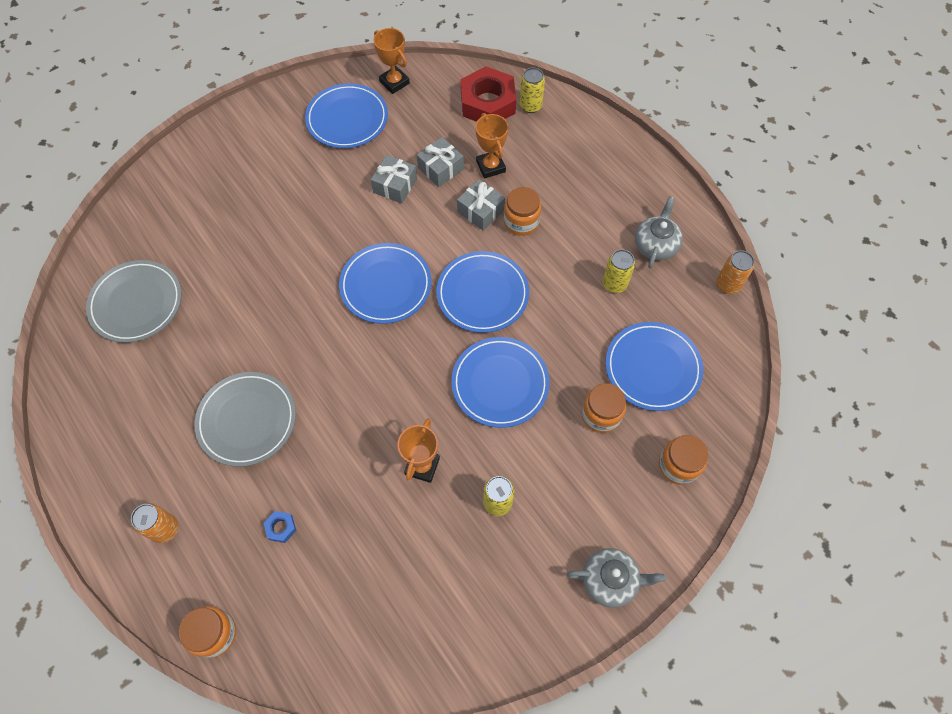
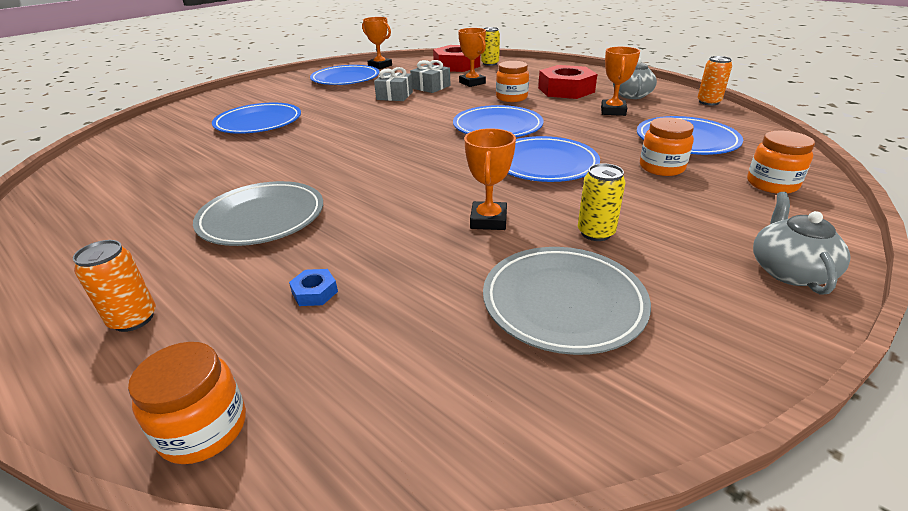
camera: 10 degrees left, 30 degrees down
grey plate [86,260,182,343] -> grey plate moved to [483,247,651,355]
blue plate [339,243,432,324] -> blue plate moved to [212,103,301,134]
grey gift [457,179,505,231] -> none
grey teapot [567,548,667,608] -> grey teapot turned 75 degrees counterclockwise [753,192,850,295]
yellow can [603,249,635,293] -> orange trophy [601,47,640,116]
none -> red nut [538,65,597,99]

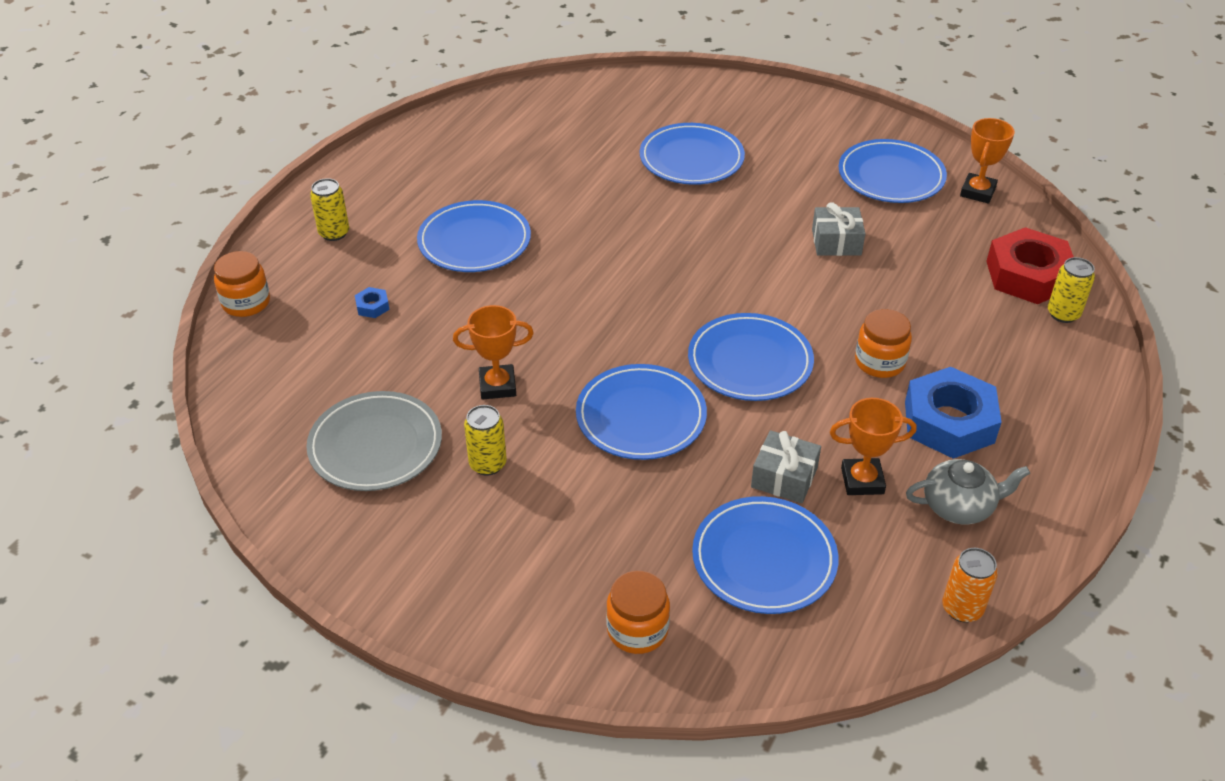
camera: 75 degrees right, 10 degrees up
orange can [73,240,156,332] -> yellow can [310,178,349,241]
grey plate [193,181,323,246] -> blue plate [417,200,531,272]
grey gift [410,60,451,93] -> grey gift moved to [751,430,821,504]
orange trophy [458,28,486,87] -> none
red nut [538,65,597,99] -> blue nut [905,367,1002,459]
orange jar [640,117,694,176] -> none
grey teapot [753,192,850,295] -> none

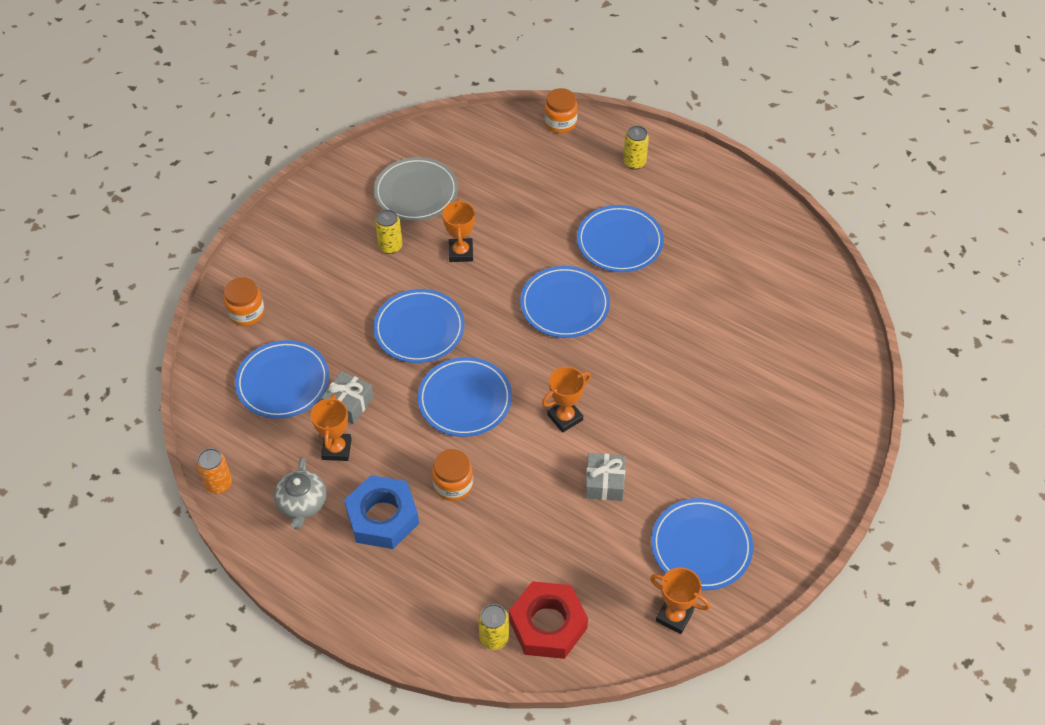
camera: 95 degrees right, 10 degrees up
blue nut [355,287,389,318] -> none
blue plate [640,123,745,185] -> blue plate moved to [520,266,610,338]
none -> orange trophy [542,367,591,433]

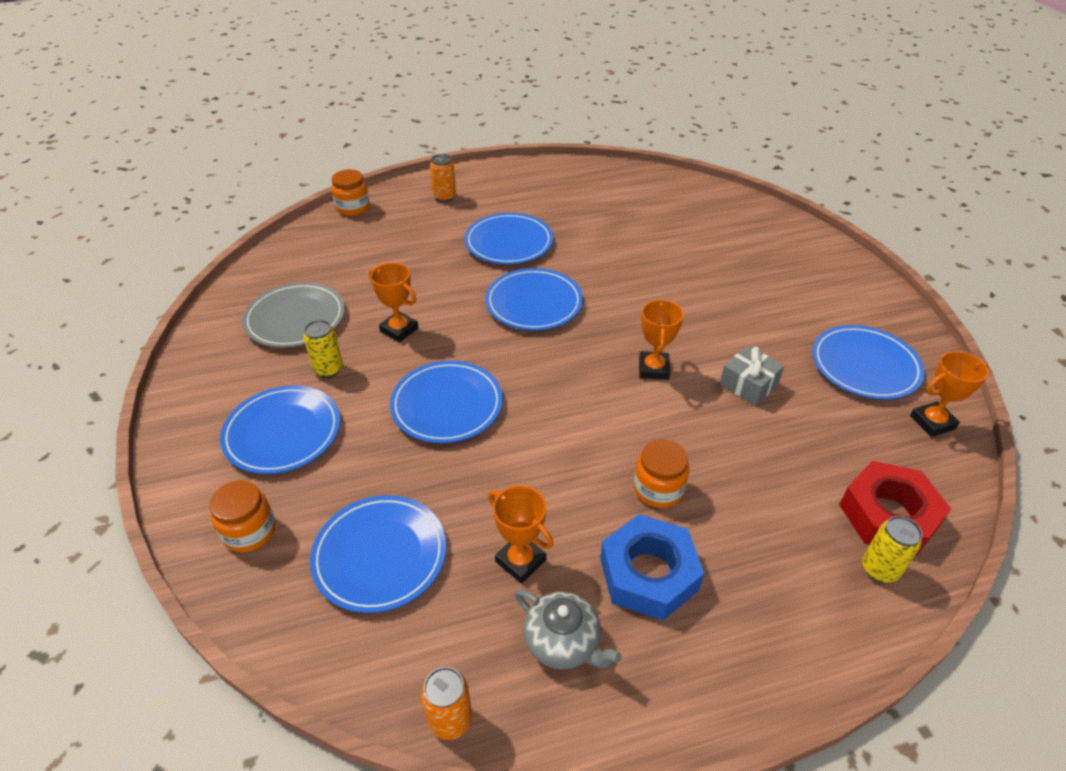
camera: 50 degrees left, 10 degrees down
grey gift [321,371,373,424] -> none
blue plate [418,357,512,437] -> blue plate moved to [220,386,340,474]
yellow can [623,126,649,170] -> orange can [430,154,456,202]

